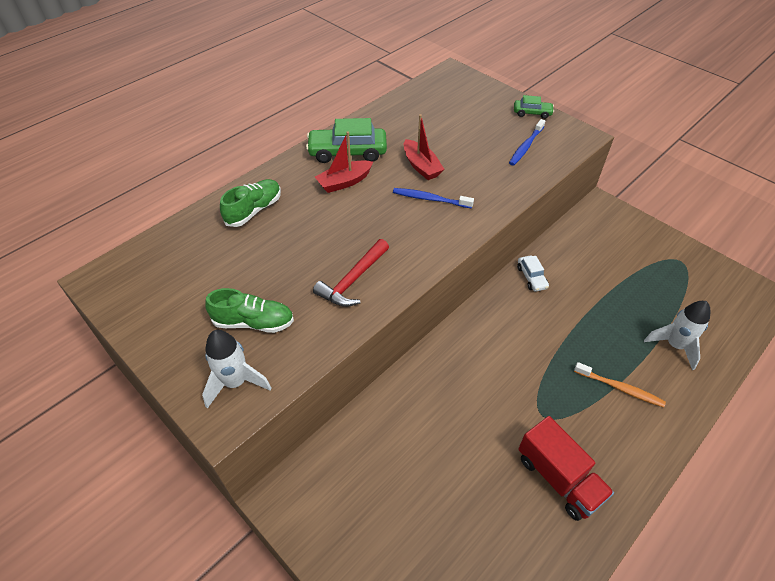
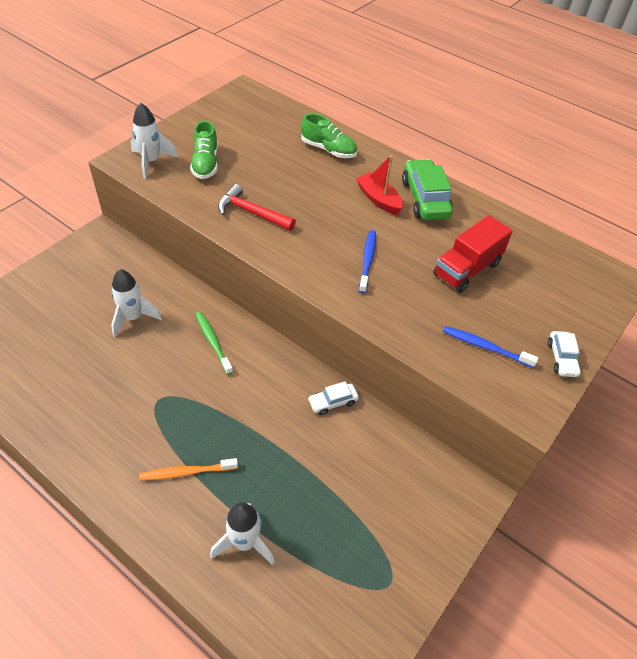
camera: 80 degrees right, 0 degrees up
red boat [404,114,444,180] -> none
green car [514,95,554,119] -> white car [548,331,581,377]
red truck [518,416,614,521] -> red truck moved to [433,215,513,293]
orange toothbrush [574,362,666,407] -> orange toothbrush turned 60 degrees clockwise [139,458,238,481]
none -> white rocket [111,269,162,337]
none -> green toothbrush [195,312,233,375]

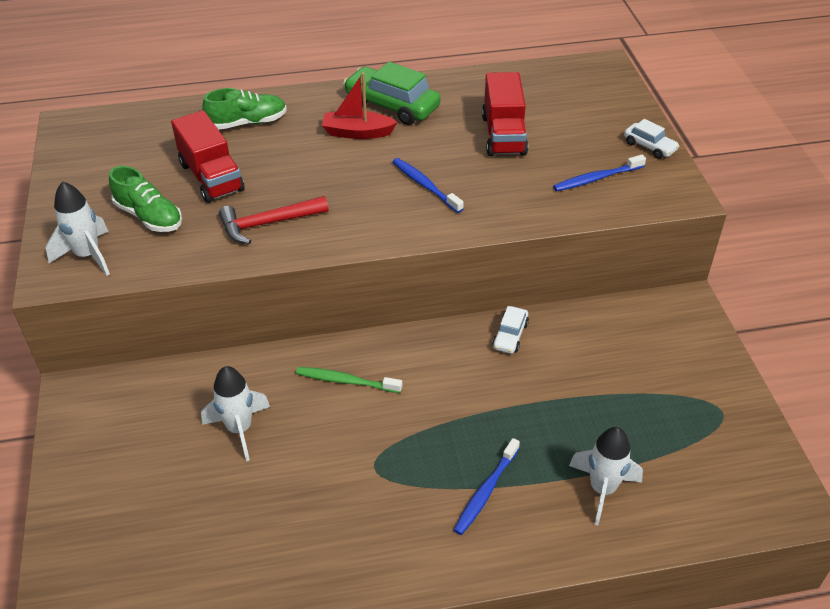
camera: 45 degrees left, 5 degrees down
orange toothbrush [139,458,238,481] -> blue toothbrush [454,438,520,535]
none -> red truck [171,110,245,203]

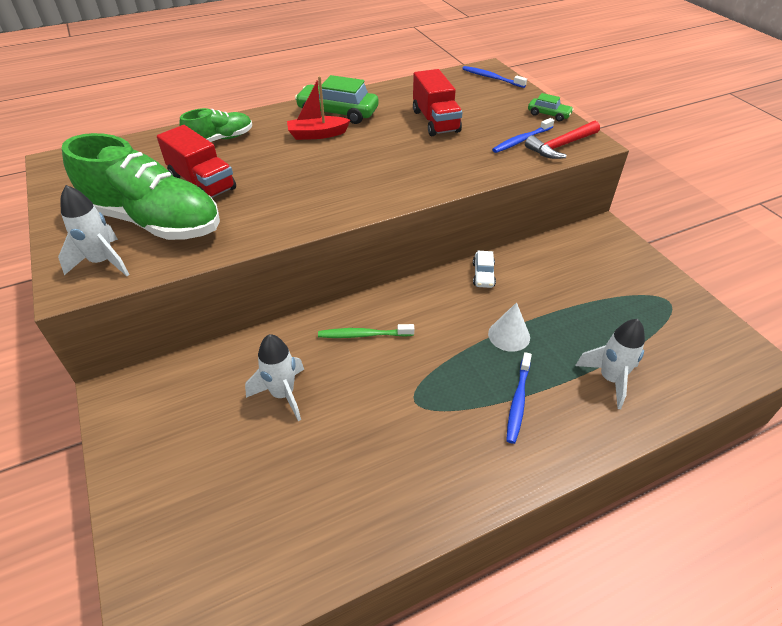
camera: 15 degrees left, 0 degrees up
green shoe [109,166,182,232] -> green shoe [62,133,220,240], size x1.93
red hammer [219,196,329,244] -> red hammer moved to [525,121,600,159]
blue toothbrush [392,158,464,213] -> blue toothbrush moved to [462,66,527,88]
white car [624,119,679,159] -> green car [528,93,574,121]
none -> white cone [488,302,530,352]

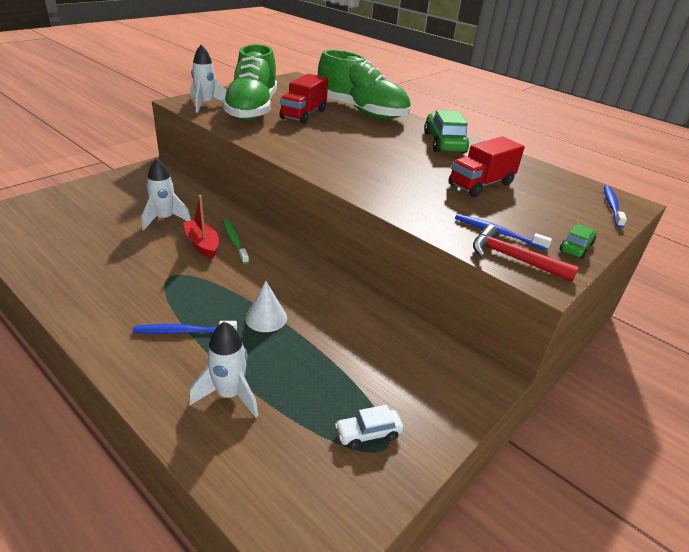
camera: 65 degrees right, 10 degrees down
green shoe [179,108,252,142] -> green shoe [318,50,411,119], size x1.93
red boat [287,76,350,140] -> red boat moved to [183,195,219,259]
white car [473,251,496,288] -> white car moved to [335,405,404,449]
green car [528,93,574,121] -> green car turned 150 degrees counterclockwise [560,223,597,259]

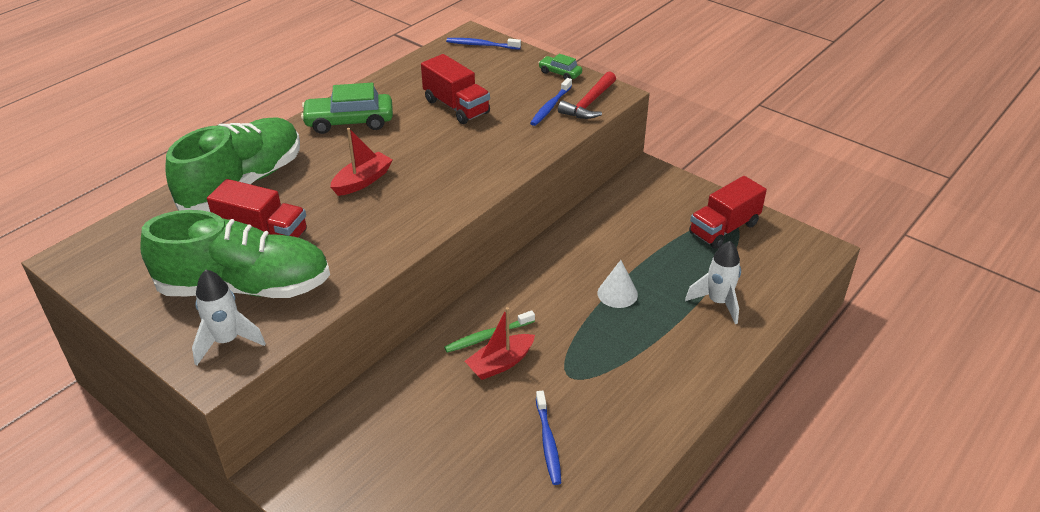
camera: 90 degrees left, 5 degrees up
blue toothbrush [133,321,237,334] -> blue toothbrush moved to [536,391,561,485]
white rocket [142,158,191,230] -> none
white car [335,405,404,449] -> red truck [689,176,767,249]
none -> red boat [330,128,393,196]

